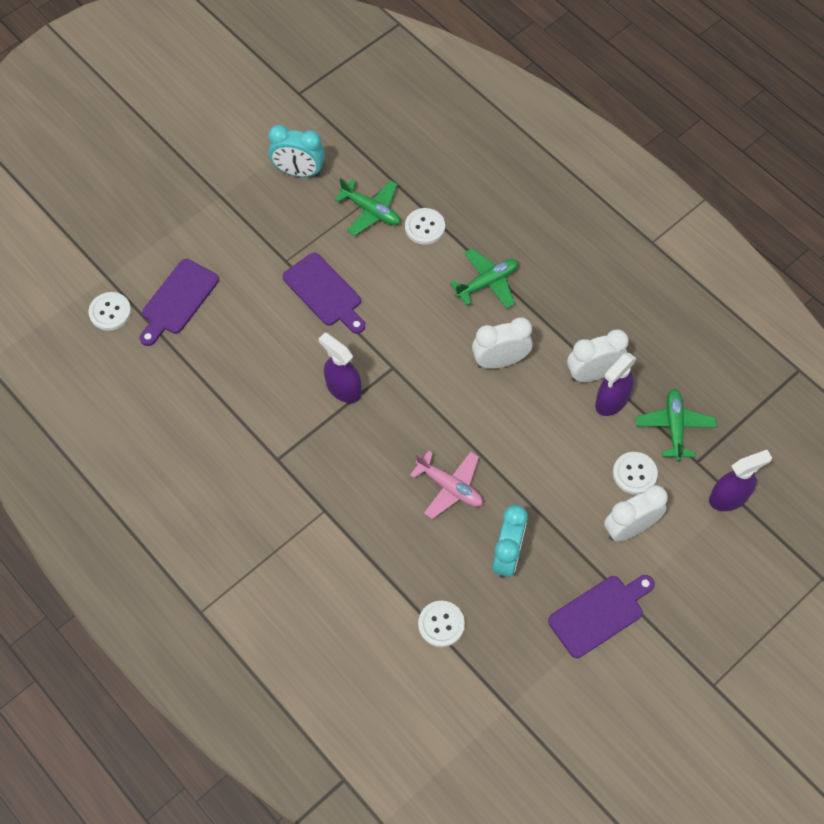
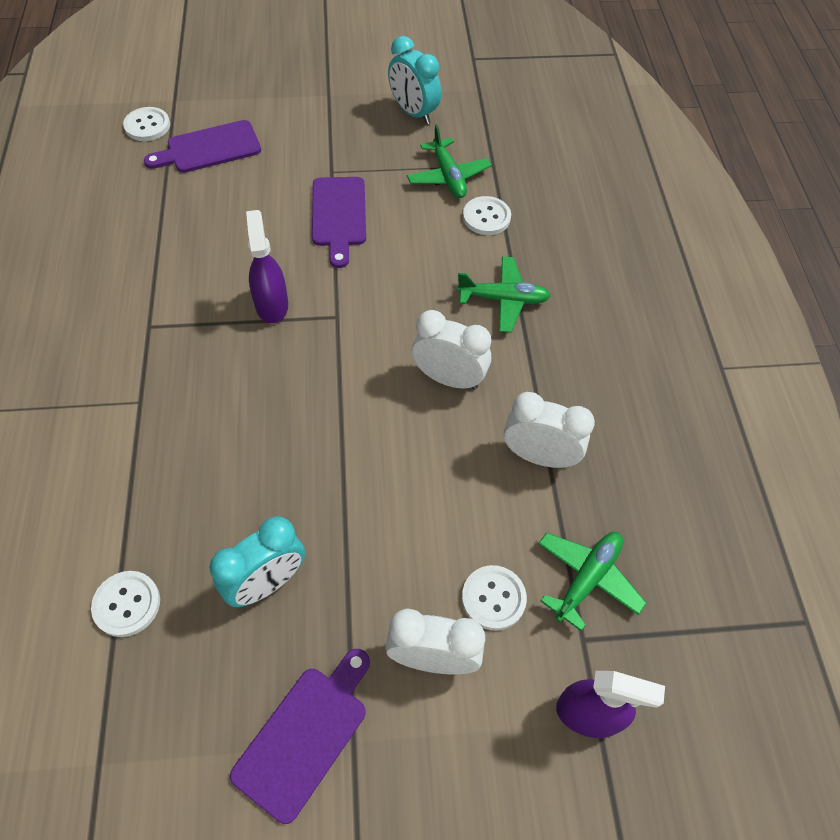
camera: 35 degrees right, 5 degrees down
pink plane [410,451,483,519] -> none
purple cutting board [548,575,655,658] -> purple cutting board turned 60 degrees counterclockwise [230,649,370,824]
purple spray bottle [595,353,637,416] -> none

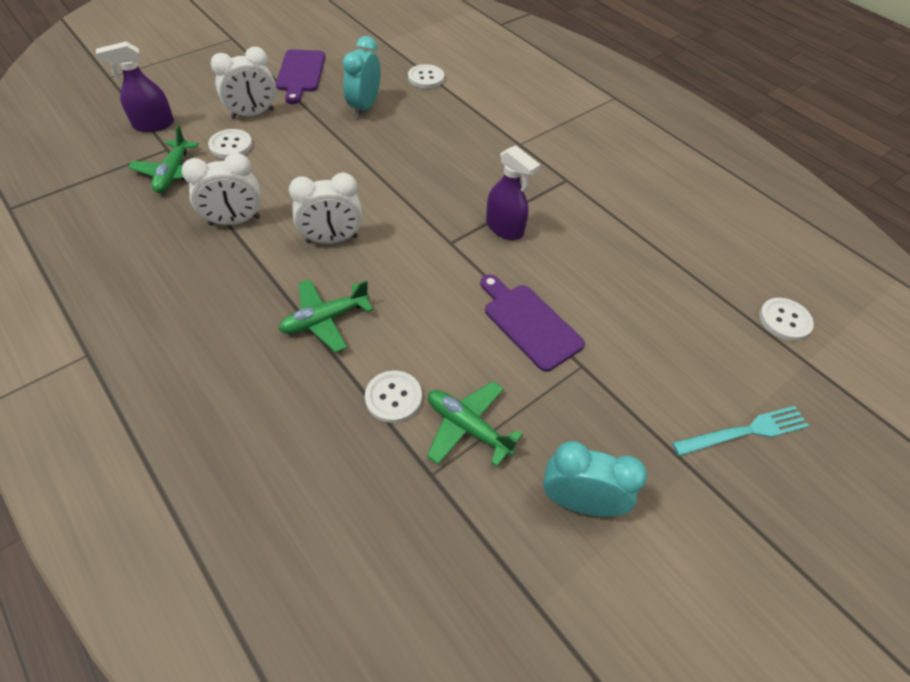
camera: 145 degrees right, 5 degrees down
purple cutting board [144,120,261,173] -> none
none -> turquoise fork [672,406,809,456]

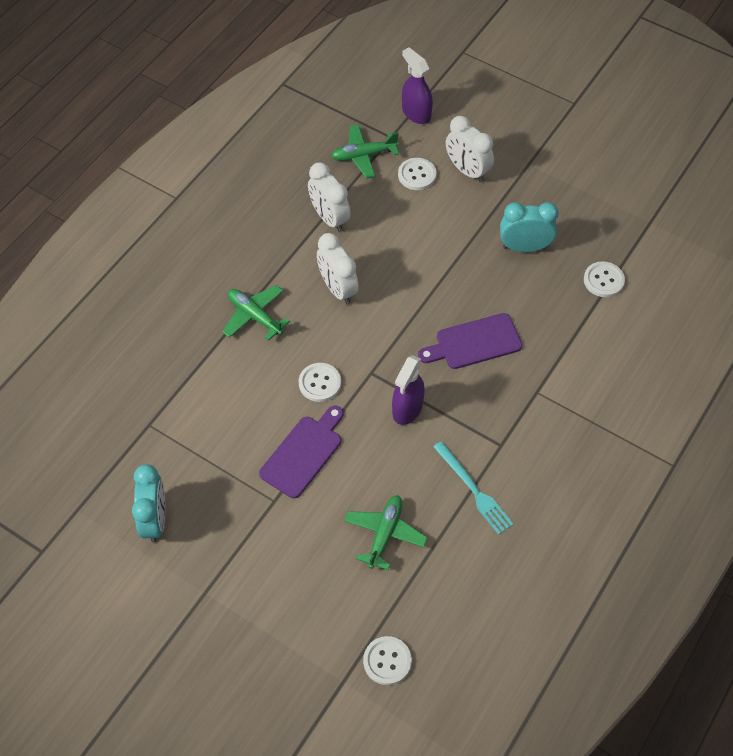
camera: 75 degrees right, 5 degrees up
purple cutting board [276,50,325,104] -> purple cutting board moved to [418,313,522,369]
white button [365,370,422,423] -> white button moved to [299,363,341,402]
green plane [427,381,523,467] -> green plane moved to [344,495,428,570]
turquoise fork [672,406,809,456] -> turquoise fork moved to [433,441,514,535]

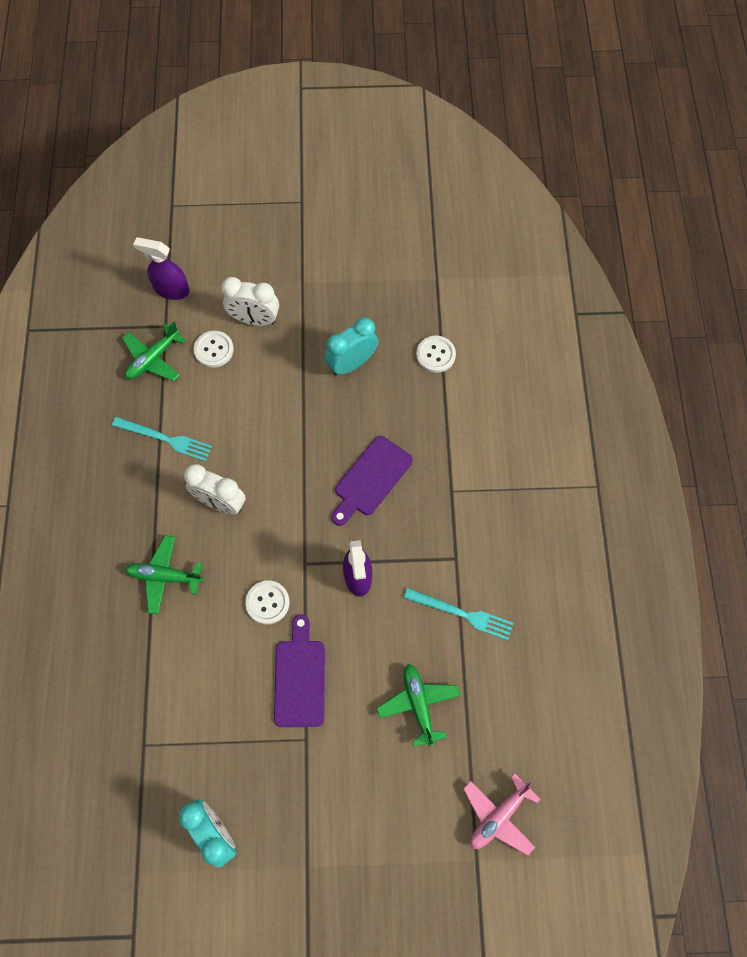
camera: 35 degrees left, 10 degrees up
white clock [308,162,351,232] -> turquoise fork [112,417,213,462]
white button [363,636,412,685] -> pink plane [463,773,541,855]

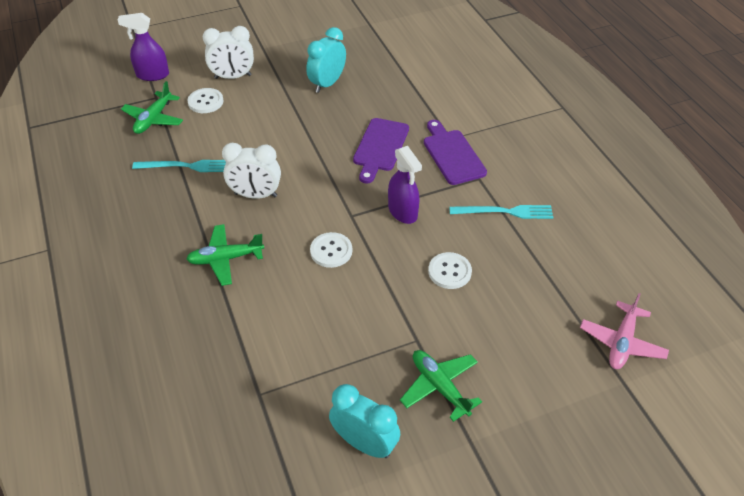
camera: 20 degrees left, 20 degrees down
purple cutting board [274,614,325,727] -> purple cutting board moved to [424,120,487,185]
green plane [377,664,461,747] -> green plane moved to [400,350,482,422]
white button [416,336,456,373] -> white button moved to [428,252,472,289]

